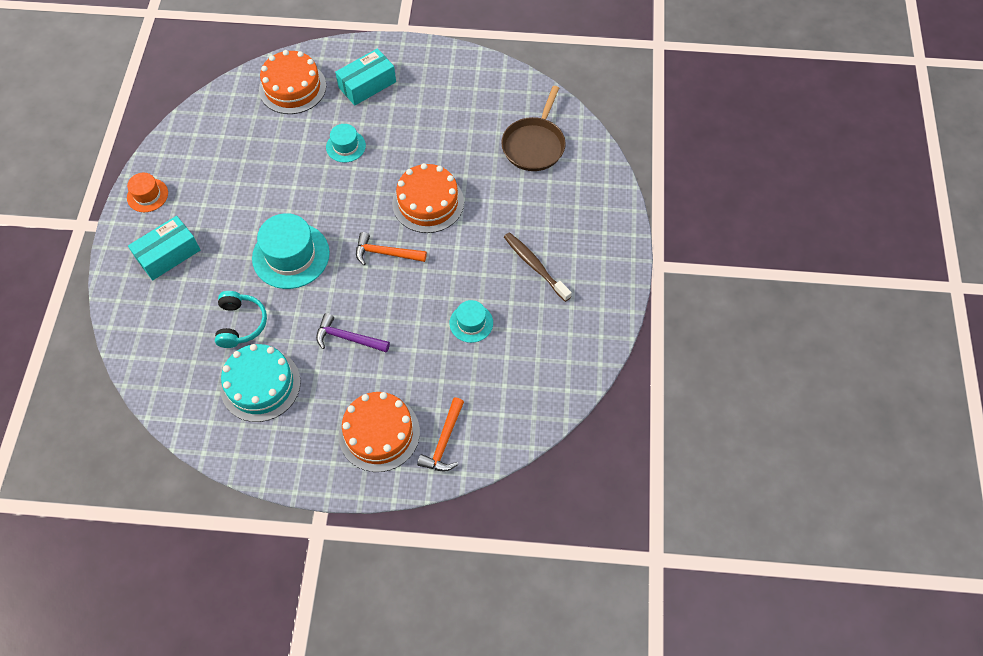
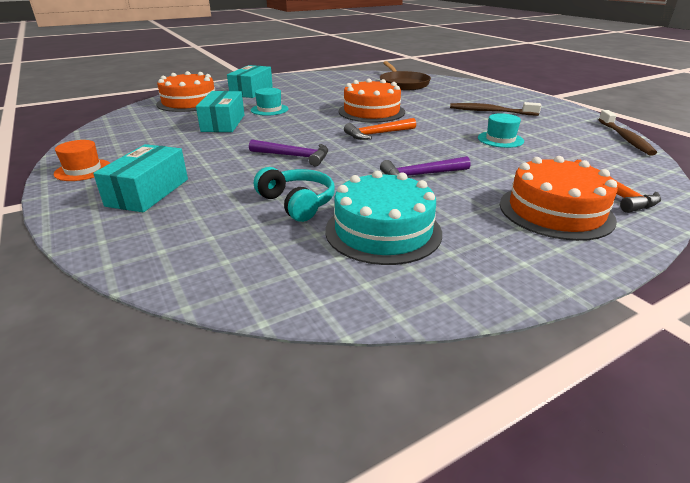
camera: 35 degrees left, 30 degrees down
turquoise hat [252,213,330,289] -> purple hammer [249,139,328,166]
none -> turquoise box [196,91,245,132]
none -> brown toothbrush [598,110,657,156]

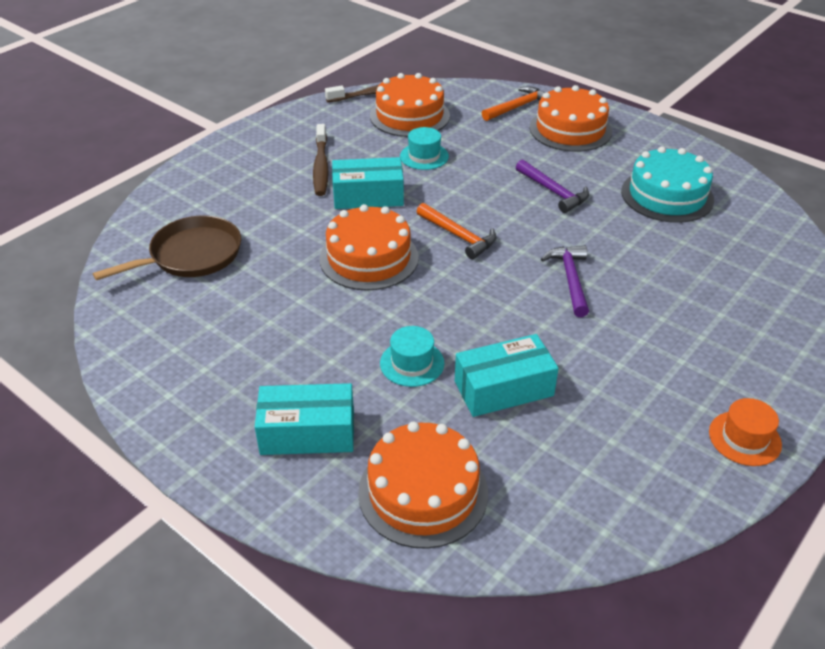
camera: 110 degrees left, 10 degrees up
turquoise box [93,144,188,212] -> turquoise box moved to [332,157,404,209]
turquoise headphones [254,167,335,222] -> none
none -> orange cake [370,73,450,137]

